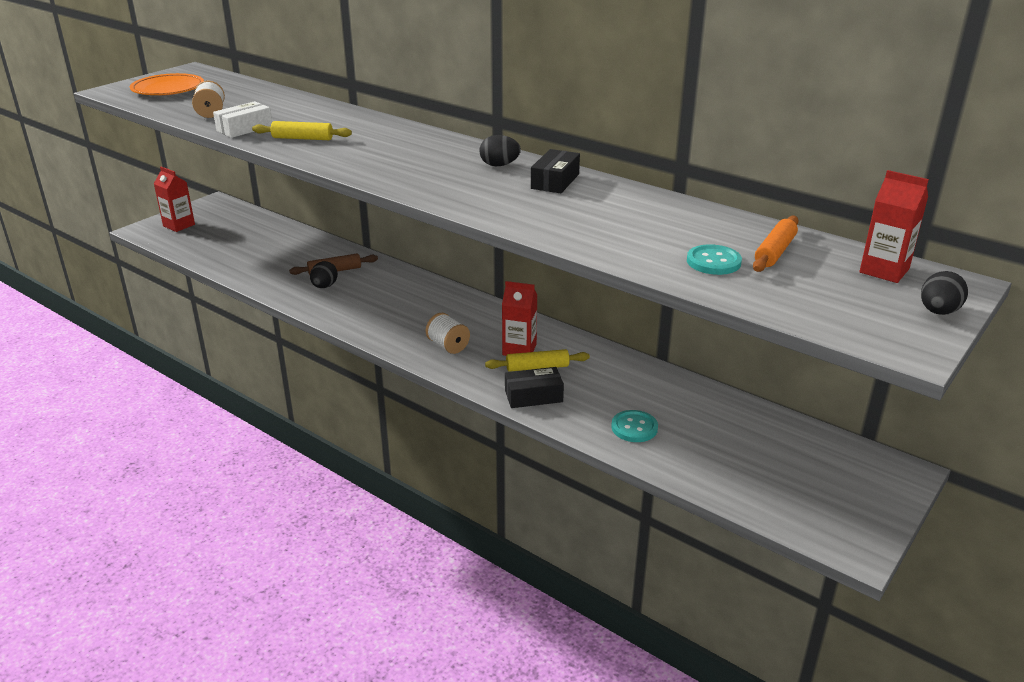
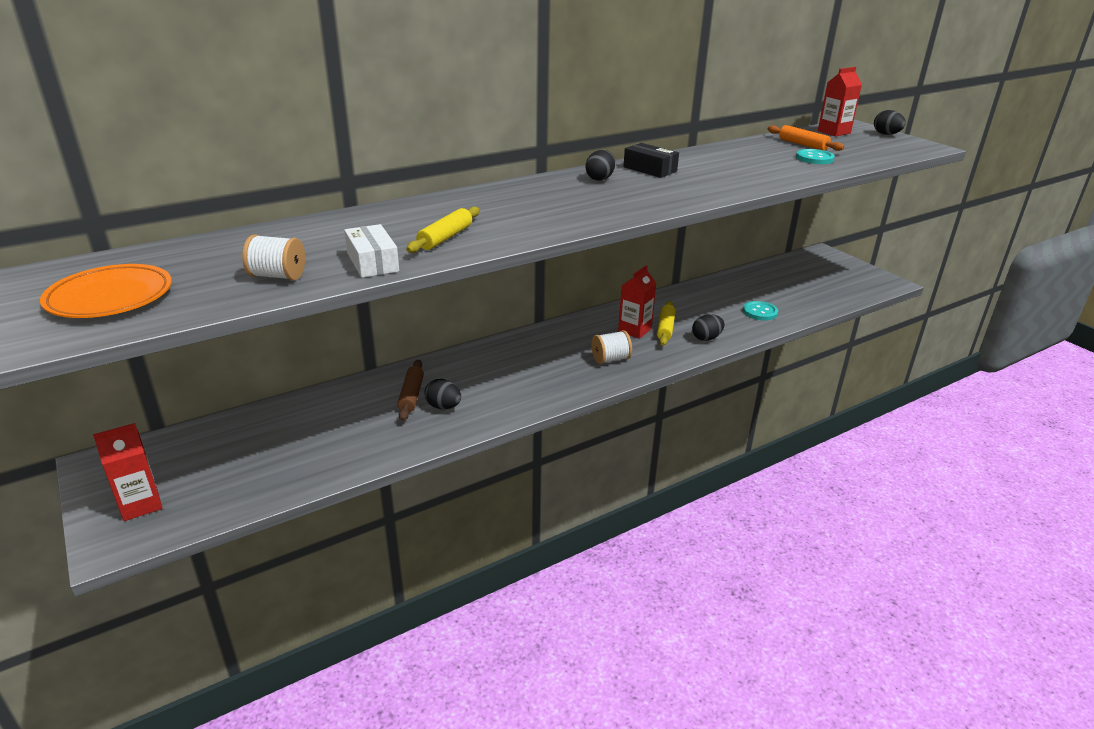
camera: 70 degrees left, 0 degrees up
black box [505,367,564,408] -> black egg [692,314,725,341]

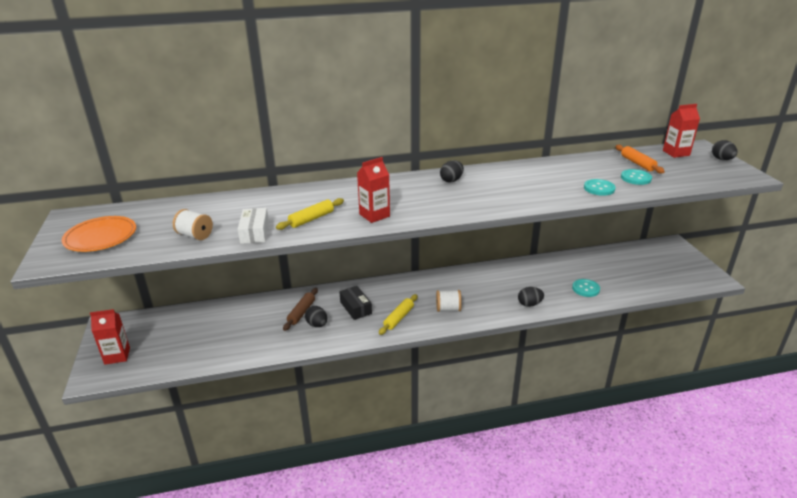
camera: 20 degrees right, 0 degrees up
red carton [618,265,657,339] -> red carton moved to [357,157,390,223]
black box [623,143,679,178] -> black box moved to [339,286,372,320]
yellow rolling pin [657,301,676,346] -> yellow rolling pin moved to [379,294,418,335]
none -> turquoise button [584,179,616,196]

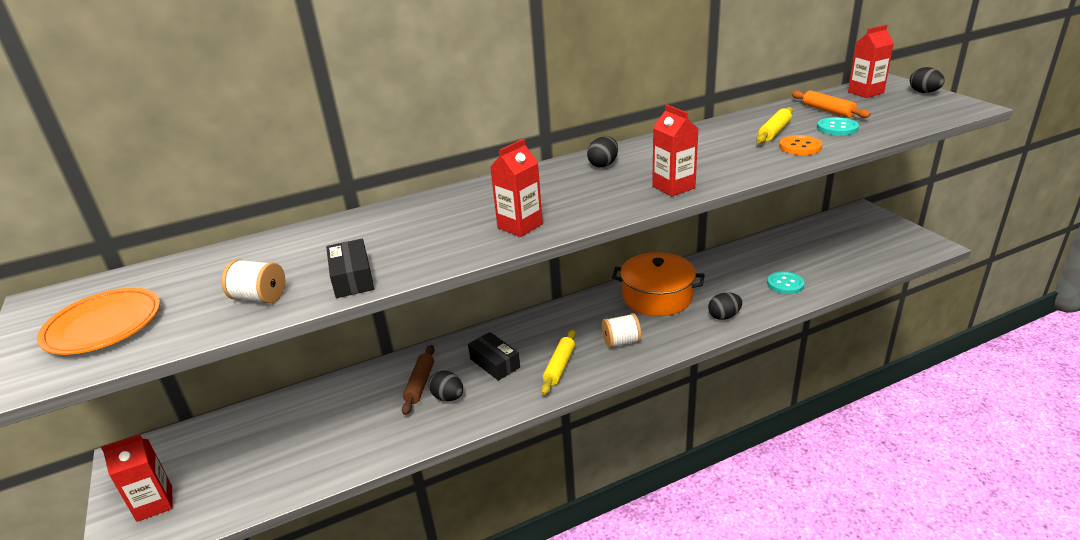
camera: 10 degrees left, 0 degrees up
white box [238,208,269,244] -> black box [326,239,374,298]
yellow rolling pin [276,198,344,230] -> yellow rolling pin moved to [756,107,793,144]
turquoise button [584,179,616,196] -> orange button [779,135,822,155]
none -> orange pot [612,252,705,316]
none -> red carton [652,104,698,197]

